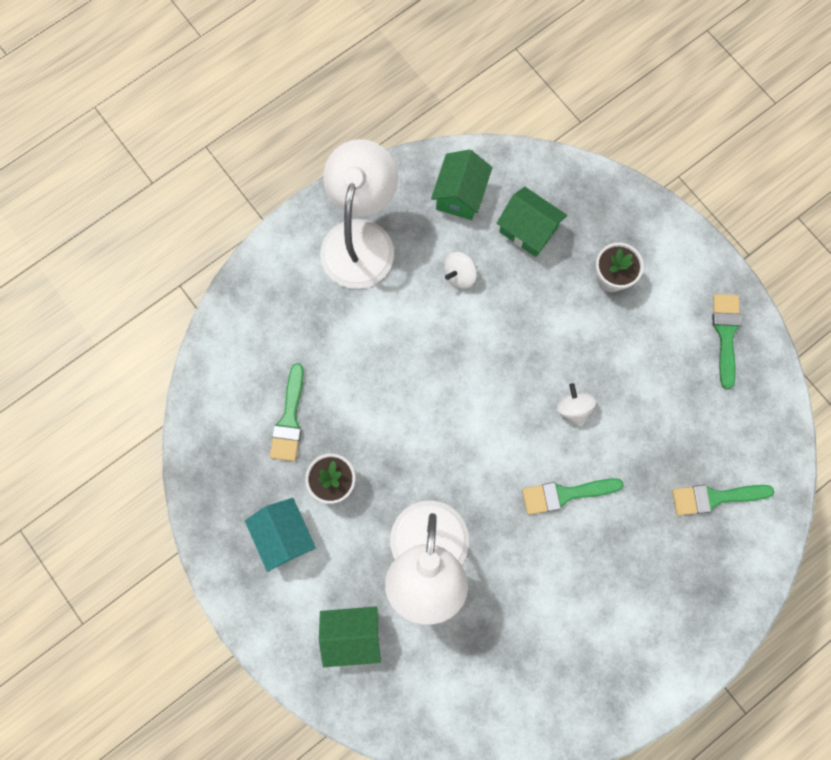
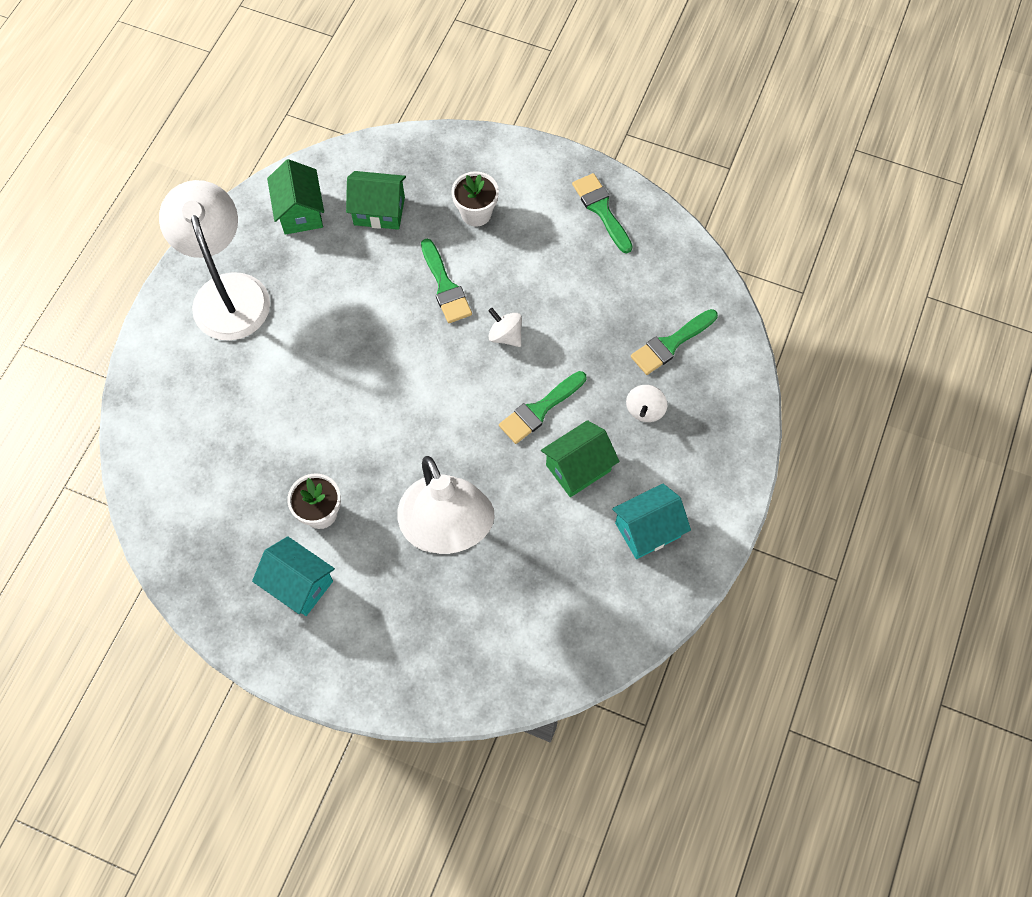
camera: 30 degrees left, 10 degrees down
green brush [270,363,304,461] -> green brush moved to [421,239,472,323]
green house [319,606,381,667] -> green house moved to [541,420,620,497]
white spinning top [444,252,477,289] -> white spinning top moved to [626,385,667,422]
none -> turquoise house [612,484,691,559]

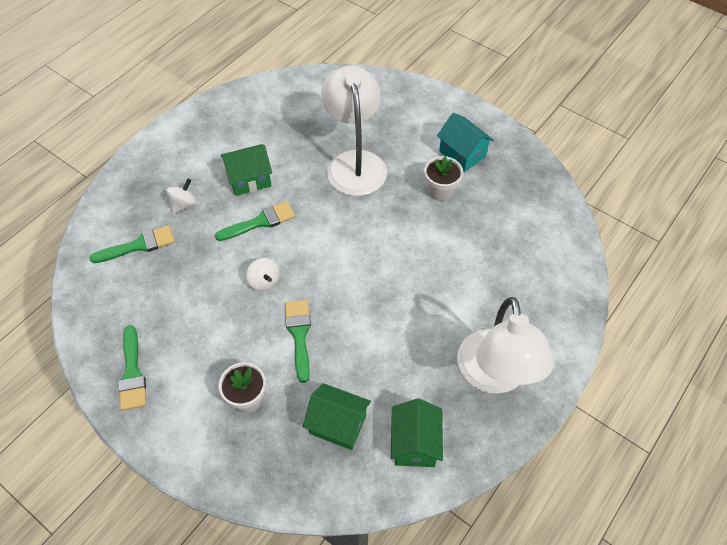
camera: 165 degrees left, 10 degrees down
turquoise house [612,484,691,559] -> none

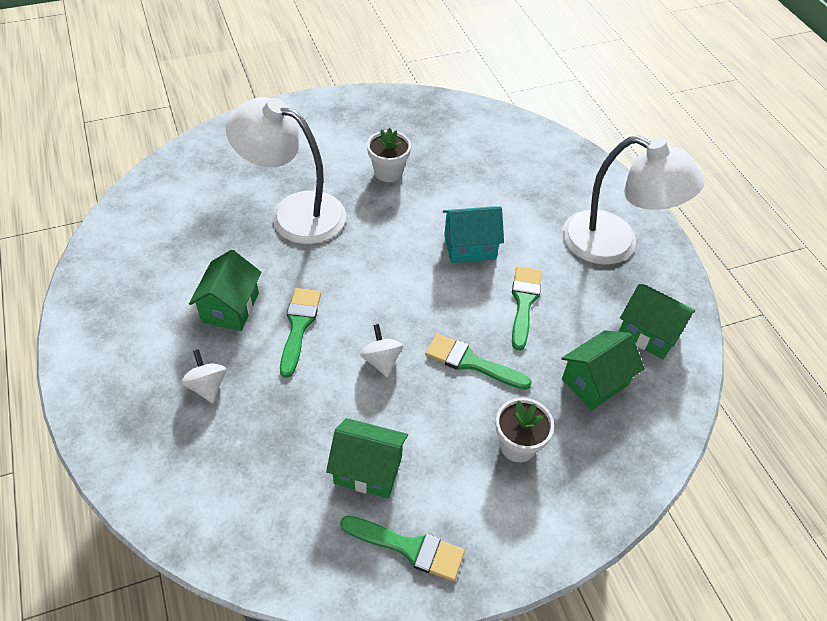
camera: 60 degrees left, 5 degrees down
green brush [89,225,175,263] -> green brush moved to [512,266,542,351]
white spinning top [246,258,279,291] -> white spinning top turned 105 degrees counterclockwise [360,324,403,377]
turquoise house [437,113,494,172] -> turquoise house moved to [443,206,504,263]
none -> green house [326,418,408,498]

